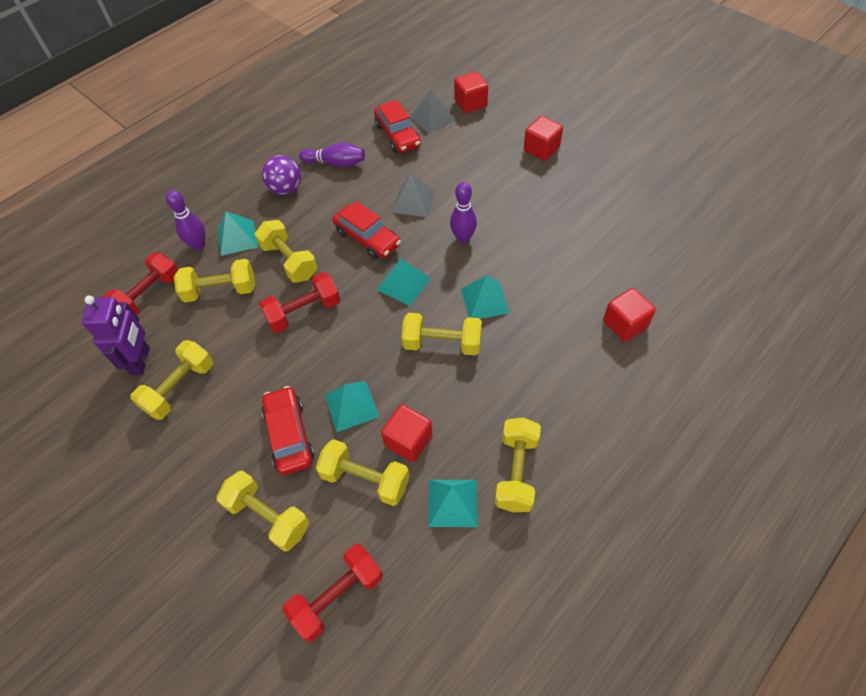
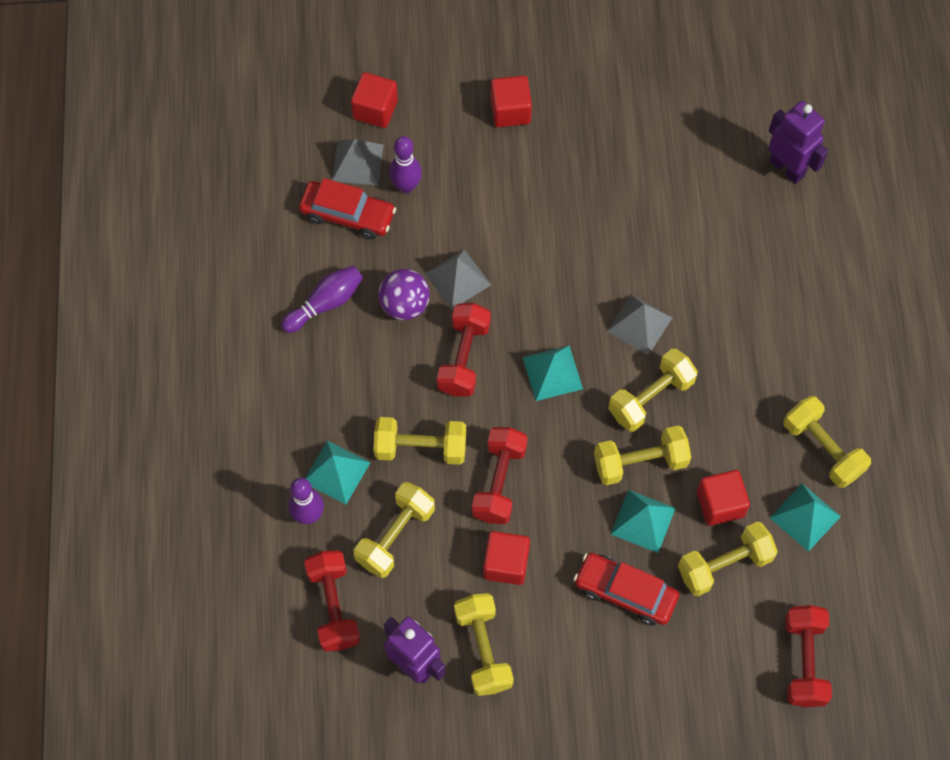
camera: 50 degrees left, 10 degrees up
yellow dumbbell [217,470,309,552] -> yellow dumbbell moved to [594,426,691,485]
purple ball [262,155,301,195] -> purple ball moved to [378,269,430,320]
red car [332,201,401,259] -> red dumbbell [437,303,491,397]
purple bowling pin [450,182,477,244] -> purple bowling pin moved to [389,136,422,193]
turquoise pyramid [461,275,509,319] -> grey pyramid [607,295,672,355]
red cube [603,288,656,342] -> red cube moved to [483,531,530,585]
none -> purple robot [768,101,828,184]

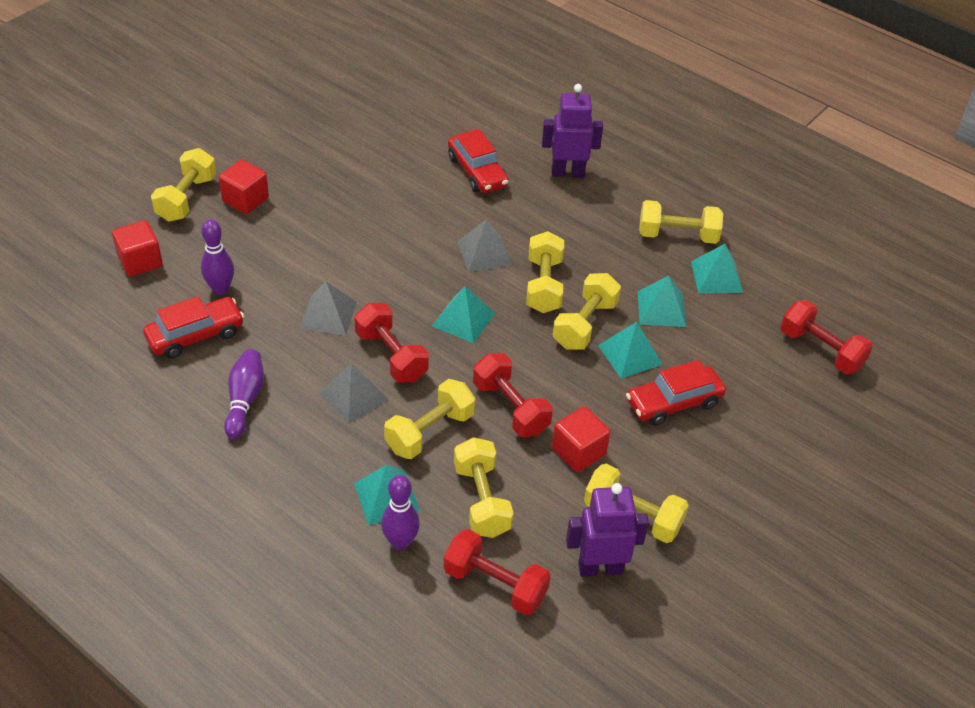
camera: 50 degrees left, 20 degrees down
grey pyramid [332,139,384,186] -> grey pyramid moved to [319,363,389,424]
purple ball [378,269,430,320] -> none
yellow dumbbell [678,521,778,596] -> yellow dumbbell moved to [151,148,217,222]
red cube [697,470,750,526] -> turquoise pyramid [638,276,686,327]
purple robot [768,101,828,184] -> purple robot moved to [542,84,603,177]
none -> red car [448,129,509,193]

